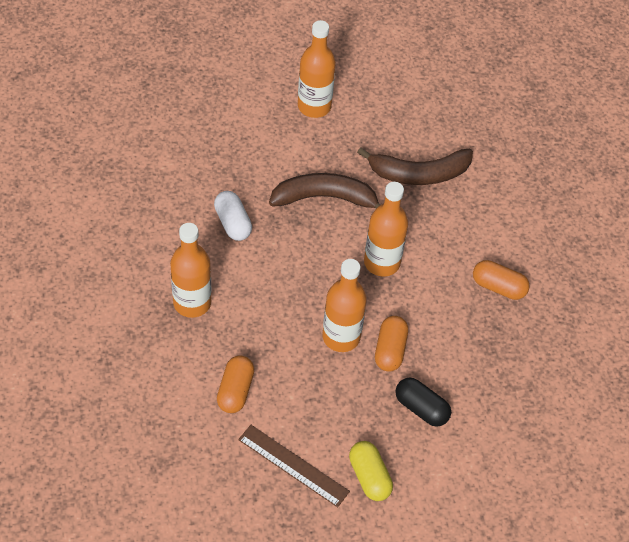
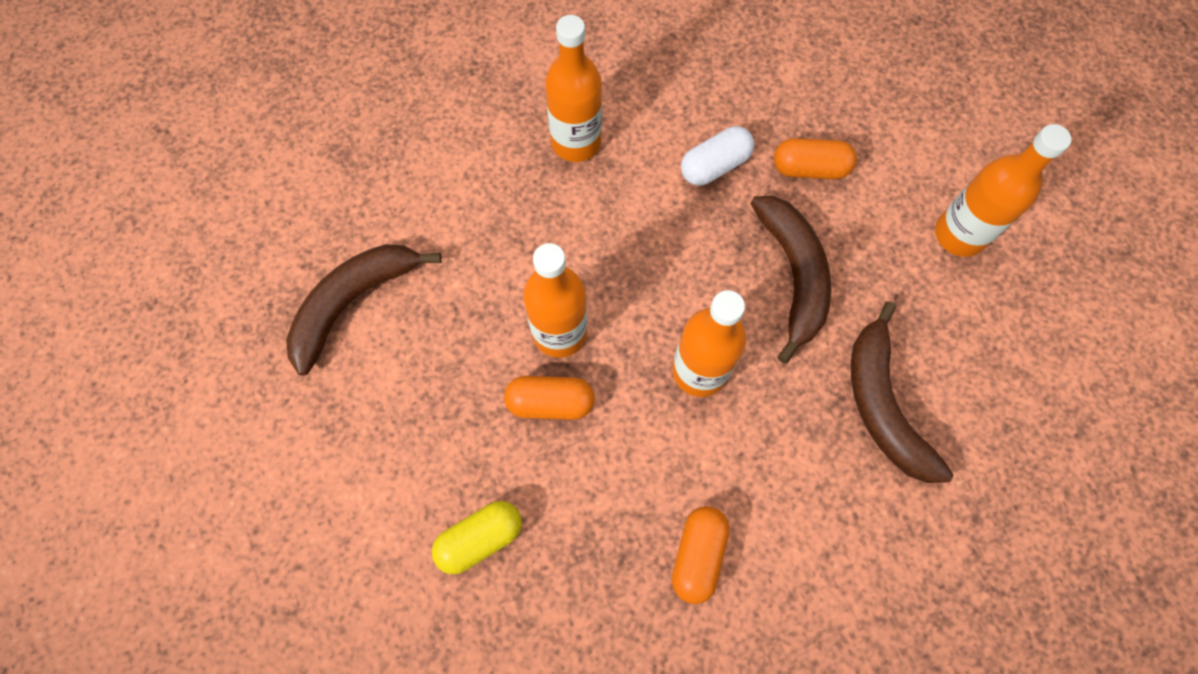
camera: 85 degrees right, 15 degrees up
orange capsule [217,355,254,413] -> orange capsule moved to [774,138,857,179]
brown ruler [238,425,350,507] -> brown banana [286,244,442,375]
yellow capsule [349,441,393,501] -> yellow capsule moved to [432,501,522,574]
black capsule [395,378,451,427] -> none

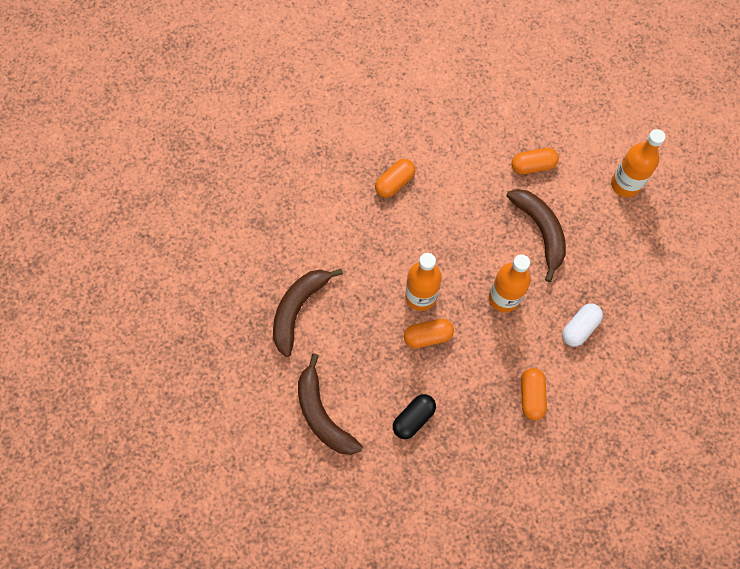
camera: 15 degrees left, 0 degrees up
yellow capsule [432,501,522,574] -> black capsule [393,394,436,439]
orange bottle [545,15,602,162] -> orange capsule [375,159,415,198]
white capsule [681,126,754,186] -> white capsule moved to [562,304,603,347]
brown banana [851,301,954,483] -> brown banana moved to [298,353,363,455]

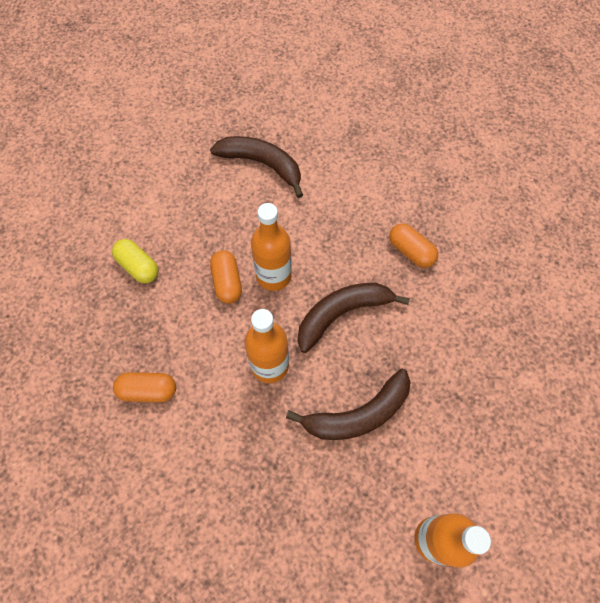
camera: 90 degrees right, 5 degrees down
brown banana [298,353,363,455] -> brown banana moved to [298,283,410,353]
black capsule [393,394,436,439] -> yellow capsule [112,239,158,283]
orange capsule [511,148,559,175] -> none
white capsule [562,304,603,347] -> none

